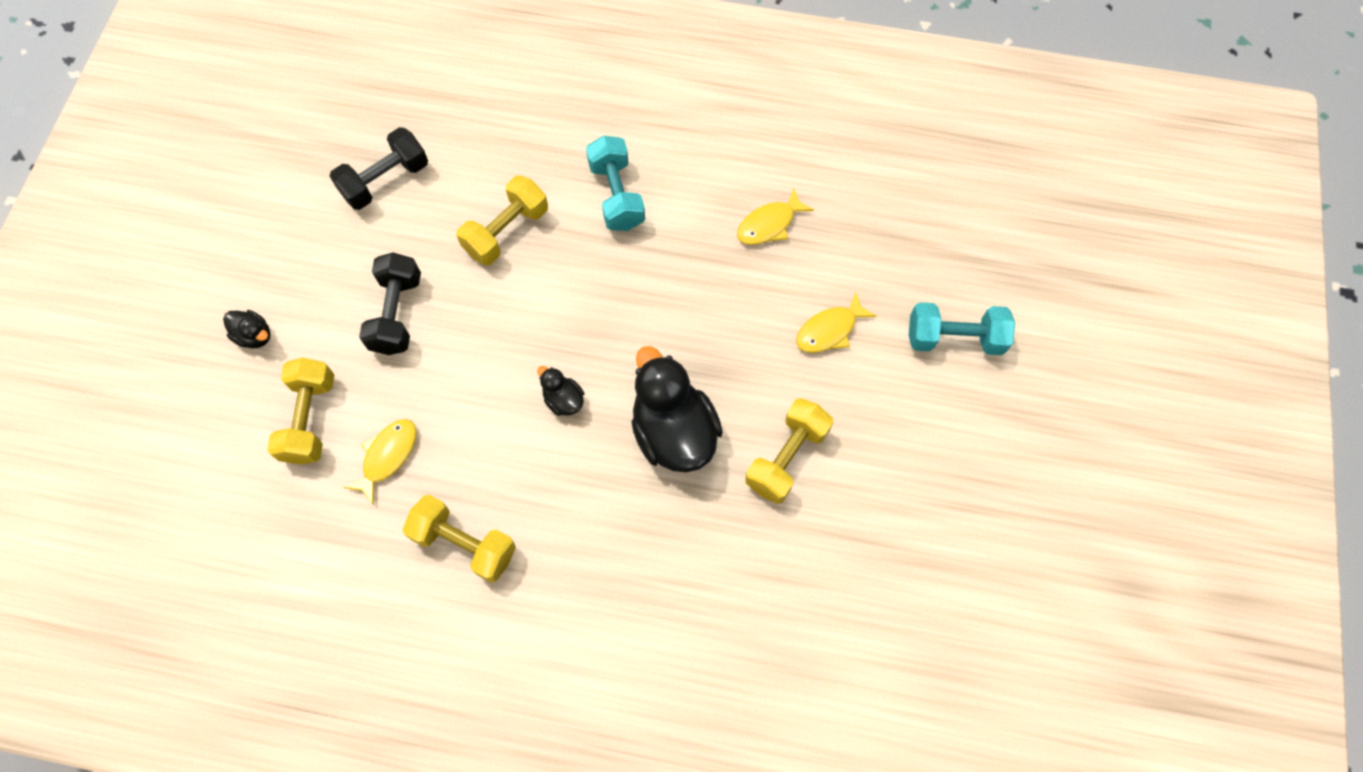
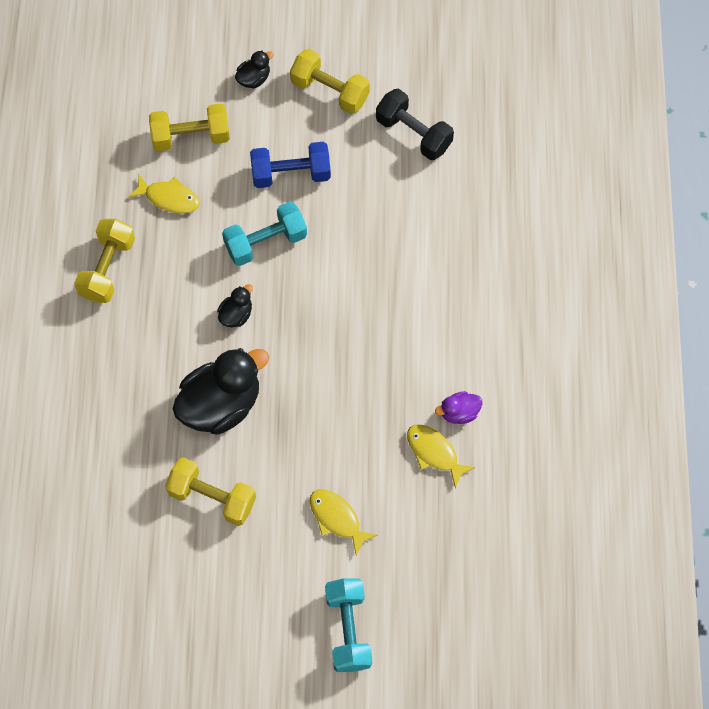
camera: 80 degrees right, 0 degrees up
black duck [223,310,271,348] -> black duck turned 150 degrees counterclockwise [235,50,274,88]
black dumbbell [359,252,421,355] -> blue dumbbell [250,142,331,188]
yellow dumbbell [456,176,548,265] -> yellow dumbbell moved to [290,49,370,114]
turquoise dumbbell [586,135,645,231] -> turquoise dumbbell moved to [222,202,307,266]
none -> purple duck [435,391,482,424]

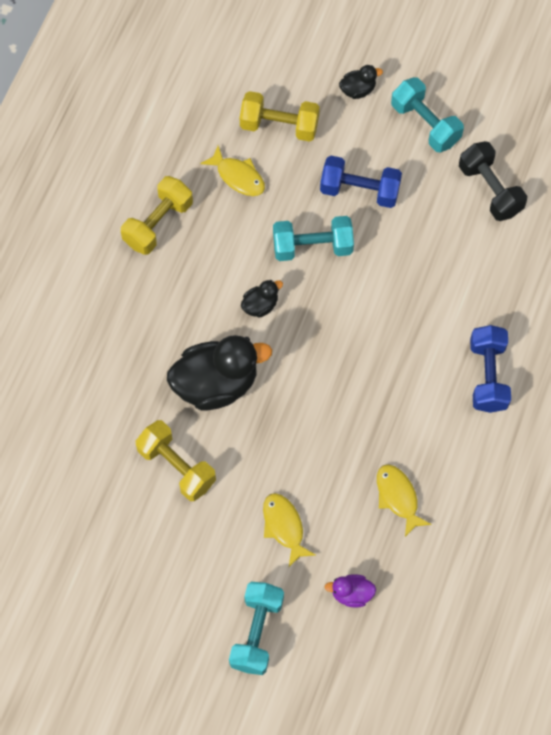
camera: 20 degrees right, 0 degrees up
yellow dumbbell [290,49,370,114] -> turquoise dumbbell [391,77,464,152]
purple duck [435,391,482,424] -> purple duck moved to [325,574,376,608]
none -> blue dumbbell [470,325,511,413]

